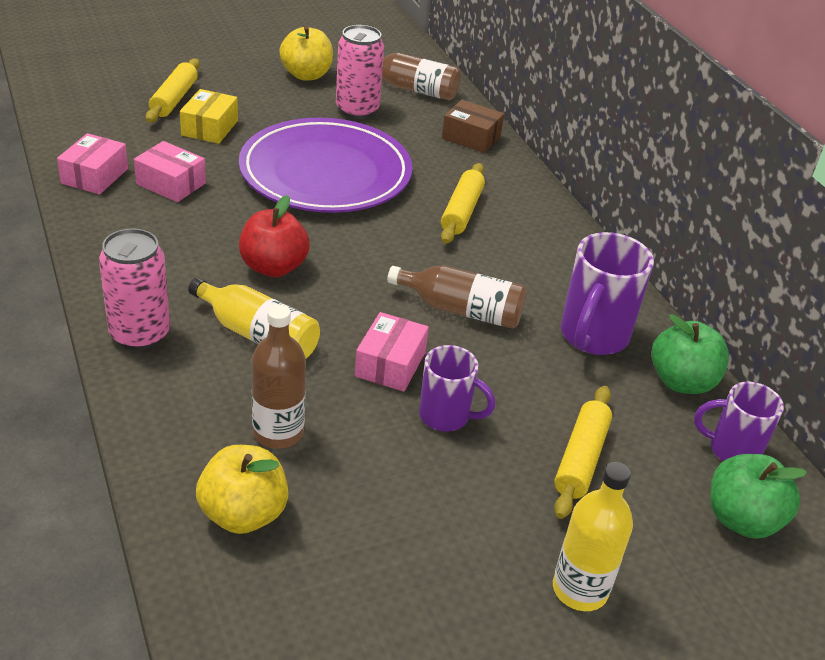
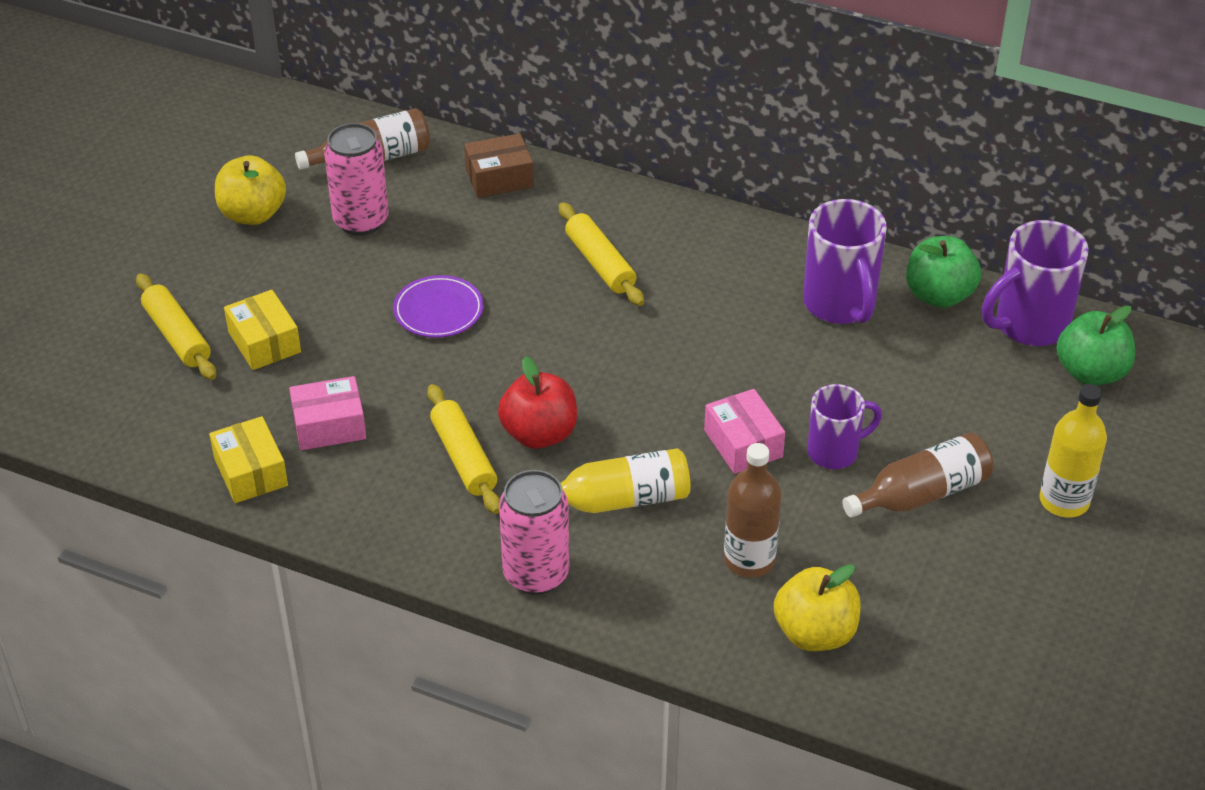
camera: 40 degrees left, 5 degrees up
pink box [57,133,128,194] -> yellow box [209,416,288,503]
purple plate [239,118,413,213] -> purple plate [393,275,483,338], size x0.43
brown bottle [387,265,527,329] -> brown bottle moved to [842,432,993,518]
yellow rolling pin [554,386,612,519] -> yellow rolling pin moved to [427,384,500,514]
purple mug [694,382,784,461] -> purple mug [982,220,1089,346], size x1.55

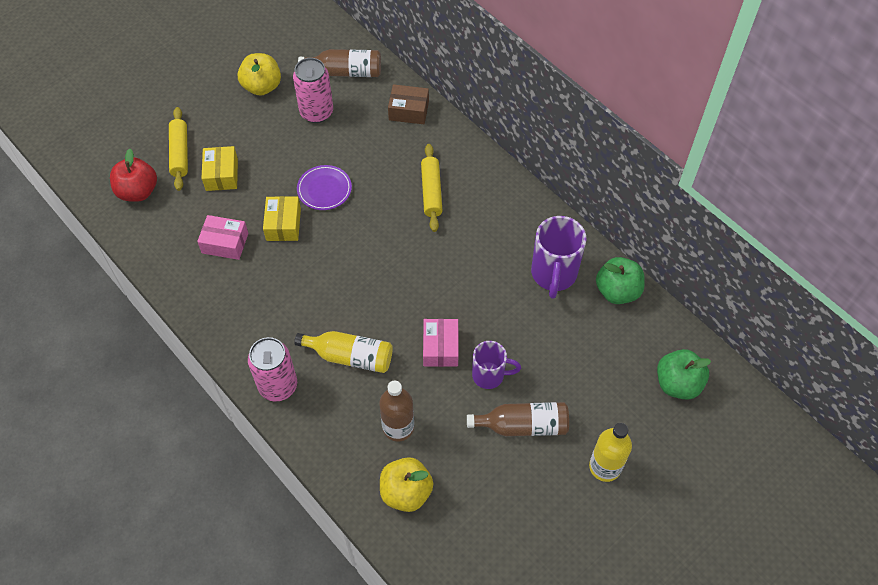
camera: 25 degrees right, 15 degrees up
yellow box [209,416,288,503] -> yellow box moved to [263,196,301,241]
yellow rolling pin [427,384,500,514] -> none
red apple [498,356,577,449] -> red apple moved to [110,149,157,202]
purple mug [982,220,1089,346] -> none

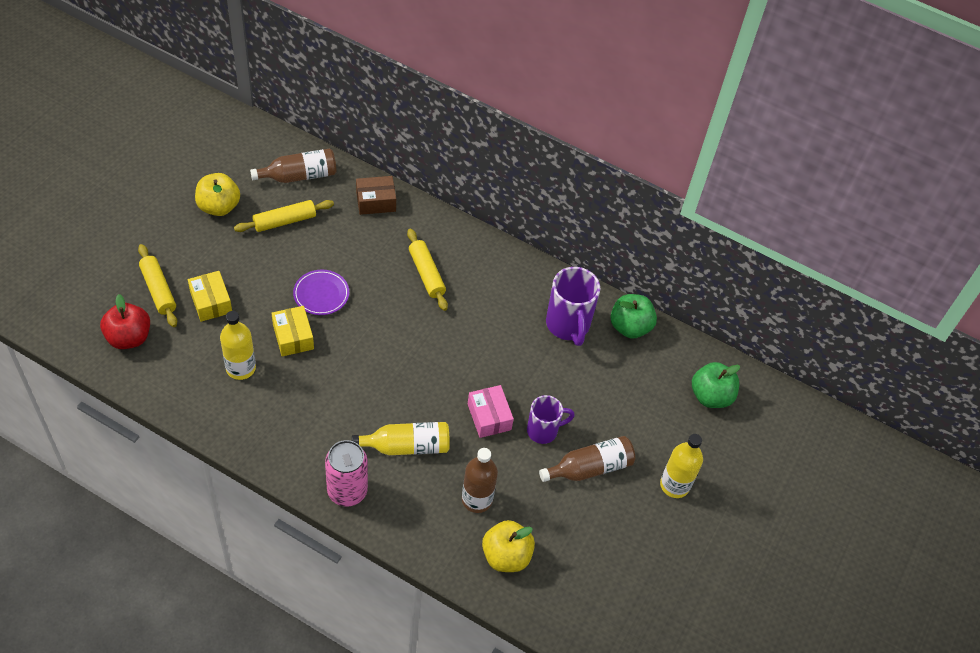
camera: 25 degrees left, 5 degrees down
pink box [197,215,249,260] -> yellow bottle [220,311,256,380]
pink can [293,58,333,123] -> yellow rolling pin [234,200,334,232]

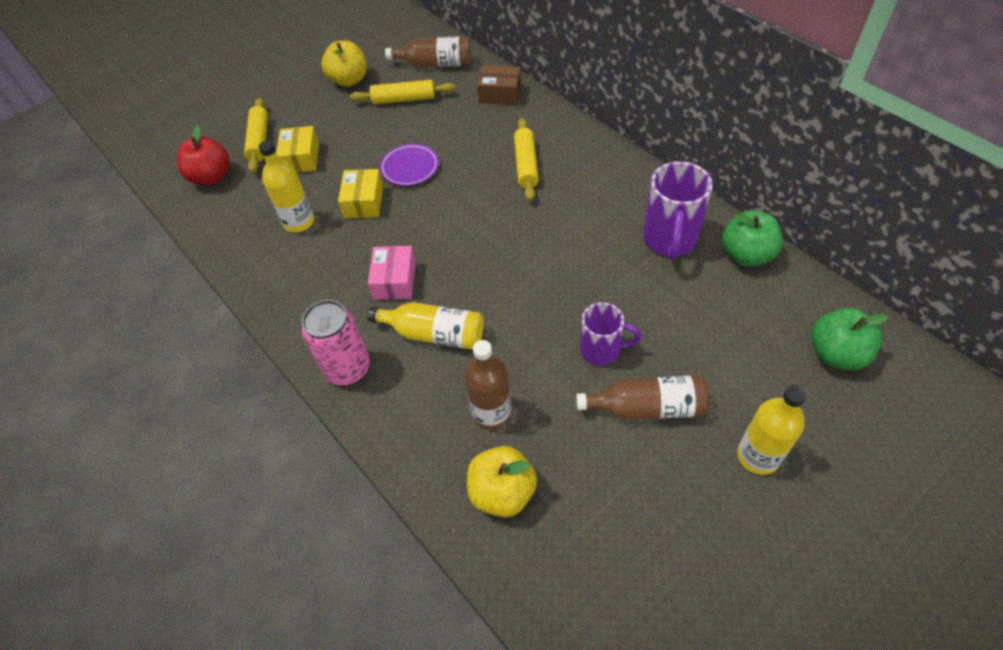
camera: 30 degrees right, 0 degrees up
pink box [468,385,514,438] -> pink box moved to [368,246,416,300]

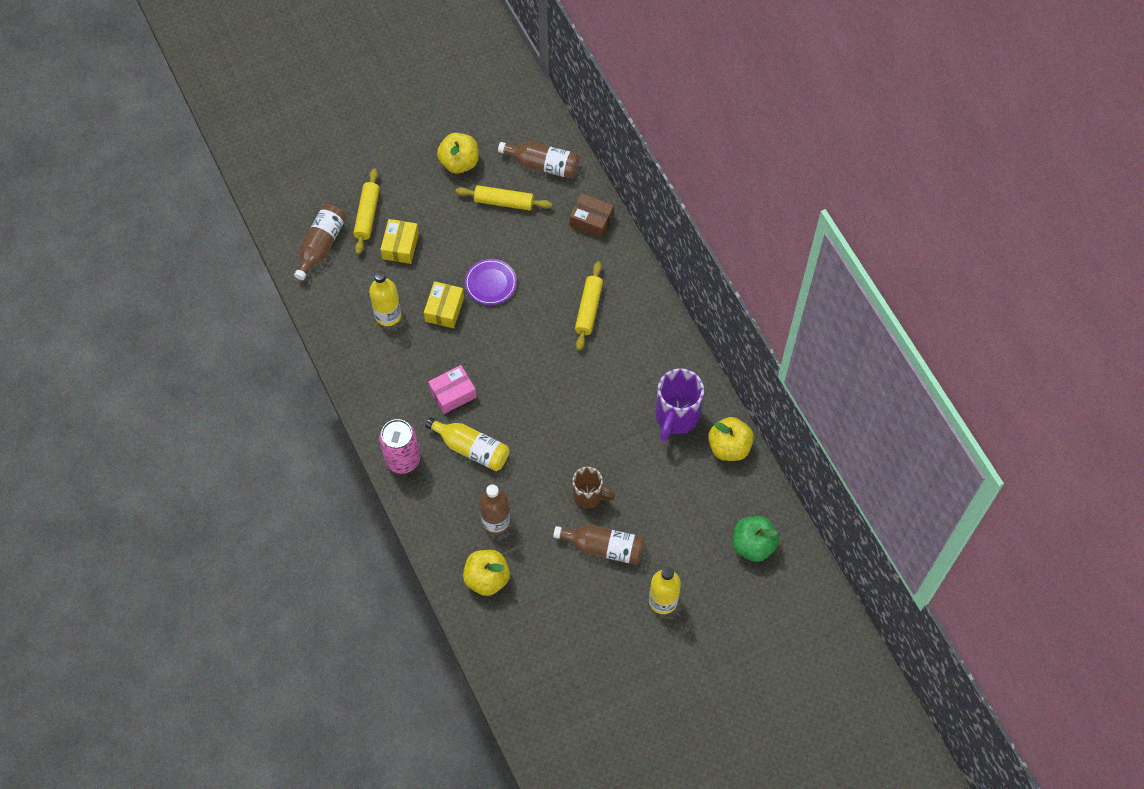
camera: 10 degrees right, 10 degrees up
red apple [177,125,230,185] -> brown bottle [294,204,346,280]
pink box [368,246,416,300] -> pink box turned 45 degrees clockwise [428,365,477,414]
purple mug [580,302,641,366] -> brown mug [573,467,615,508]
green apple [722,210,783,266] -> yellow apple [708,417,754,461]

